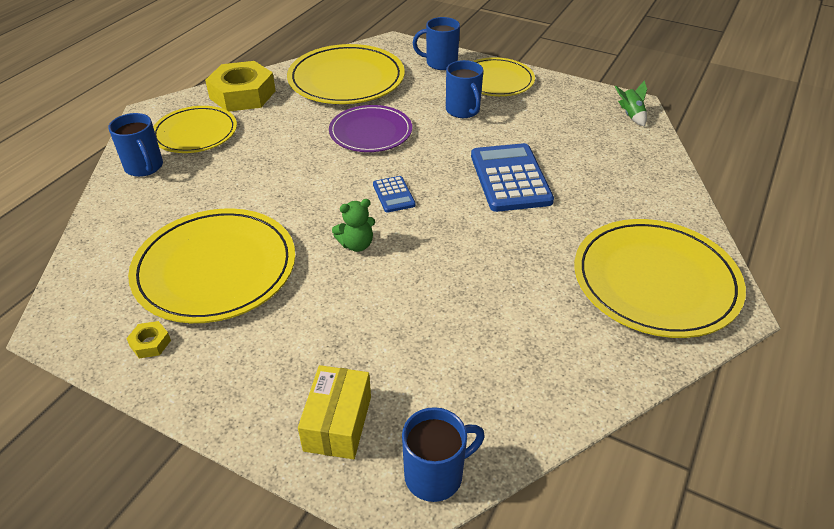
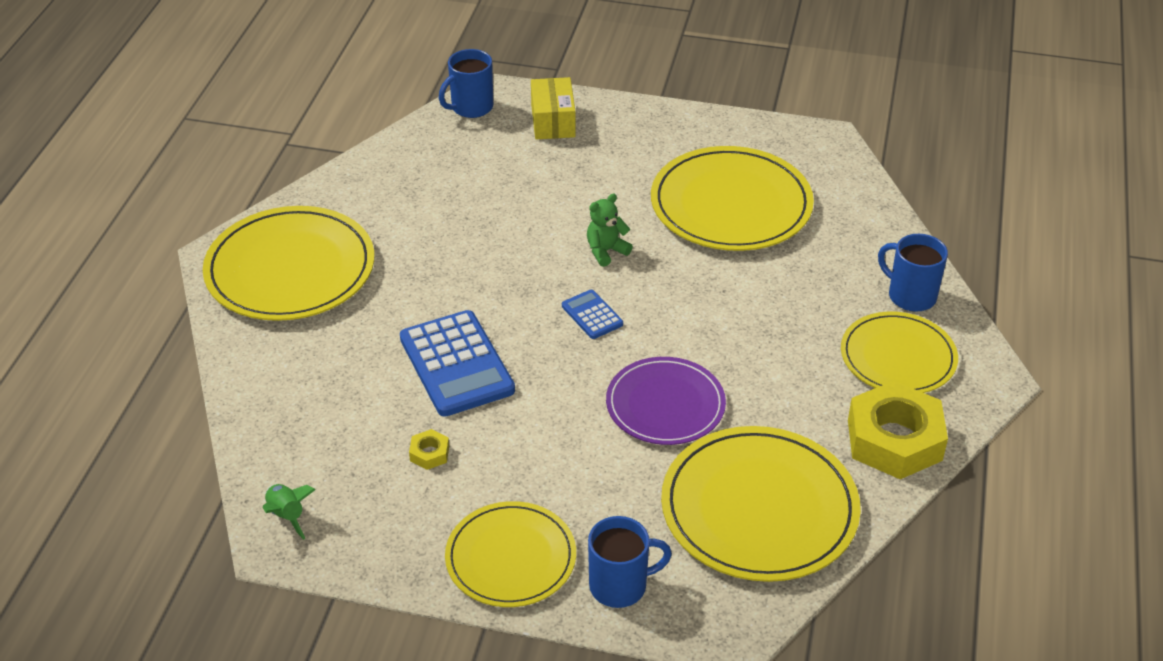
camera: 165 degrees right, 0 degrees up
yellow nut [126,321,171,358] -> yellow nut moved to [409,429,449,470]
blue mug [446,60,484,118] -> none

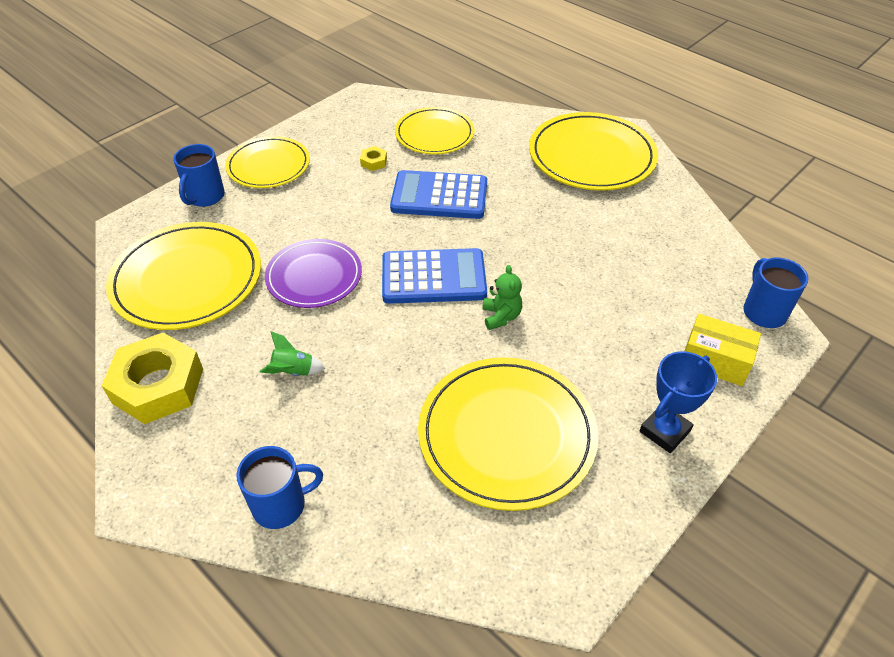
camera: 120 degrees right, 5 degrees up
green rocket [263,484,316,540] -> green rocket moved to [260,331,325,376]
blue calculator [562,290,623,339] -> blue calculator [382,248,487,304], size x2.03
yellow plate [841,312,958,393] -> yellow plate moved to [395,107,475,154]
none -> blue trophy [640,351,717,453]

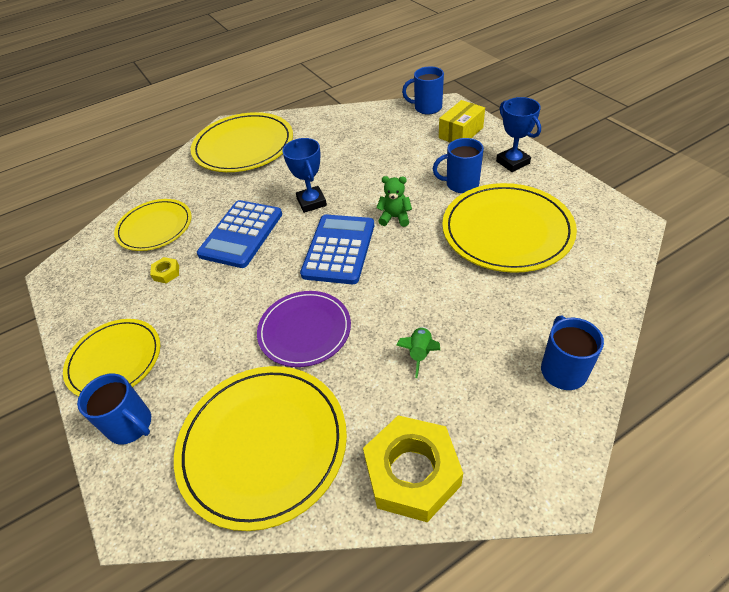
camera: 70 degrees left, 0 degrees up
none -> blue trophy [282,138,327,213]
none -> blue mug [433,138,484,193]

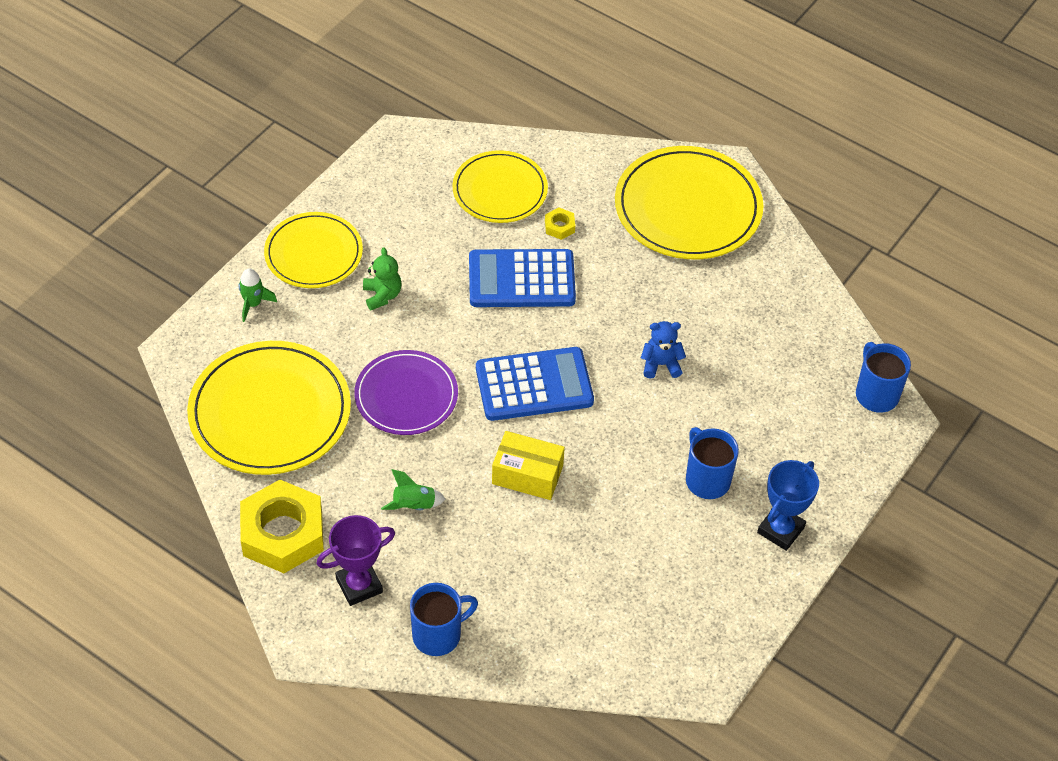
camera: 60 degrees right, 5 degrees up
blue mug [77,373,151,445] -> green rocket [239,268,277,322]
yellow nut [150,257,179,283] -> yellow nut moved to [545,208,575,240]
blue trophy [282,138,327,213] -> none
green teddy bear [376,176,412,227] -> green teddy bear moved to [363,248,402,310]
yellow box [439,100,485,143] -> yellow box moved to [492,431,565,500]
yellow plate [442,183,577,273] -> none
none -> purple trophy [317,515,395,606]
none -> blue teddy bear [641,321,686,379]

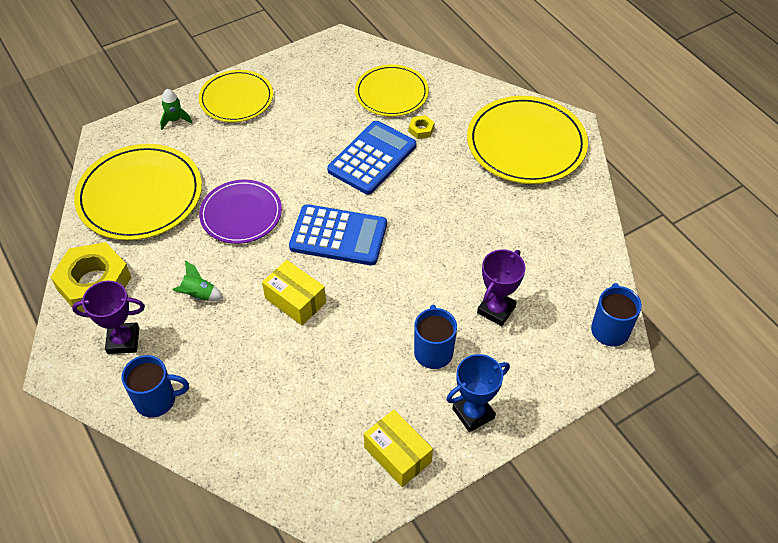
camera: 25 degrees right, 0 degrees up
green teddy bear [363,248,402,310] -> none
blue calculator [469,249,576,307] -> blue calculator turned 105 degrees clockwise [327,121,416,195]
blue teddy bear [641,321,686,379] -> none
none -> yellow box [364,410,433,487]
none -> purple trophy [477,249,526,326]

